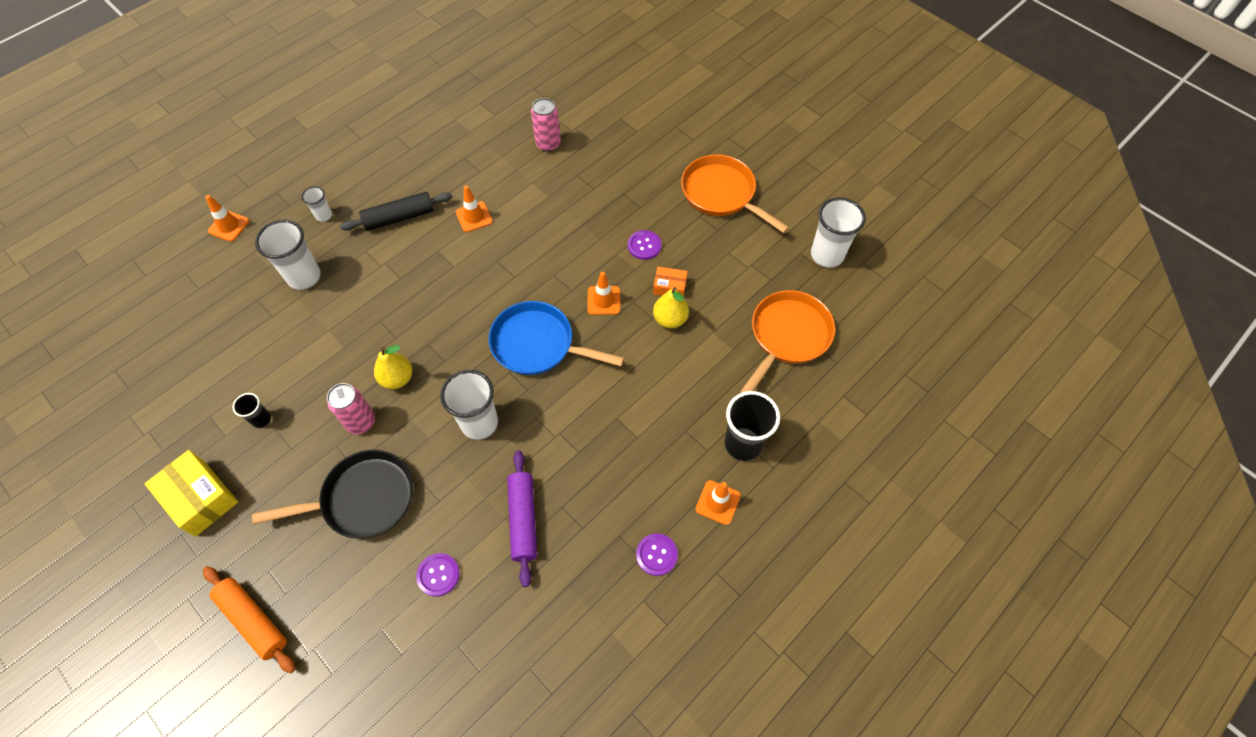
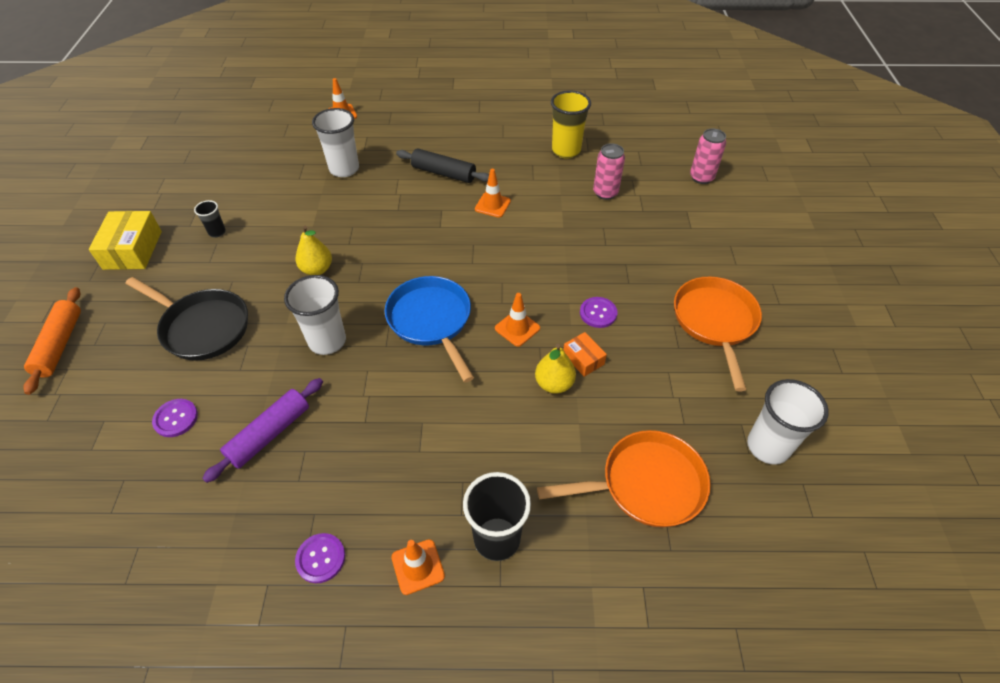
camera: 45 degrees right, 10 degrees down
white cup [301,186,332,222] -> none
pink can [327,383,375,434] -> pink can moved to [690,128,726,184]
none -> yellow cup [551,90,591,159]

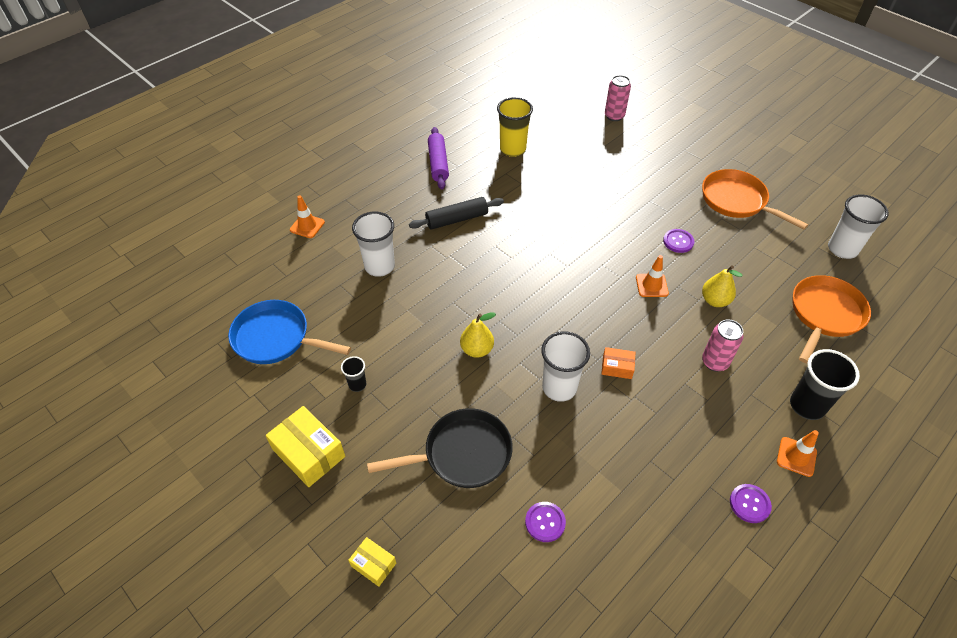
camera: 45 degrees left, 0 degrees up
orange rolling pin [23,287,81,395] -> yellow box [348,537,396,587]
purple rolling pin [202,378,323,483] -> purple rolling pin moved to [428,127,449,190]
blue pan [385,276,474,382] -> blue pan moved to [228,300,351,364]
orange traffic cone [475,169,511,218] -> none
orange box [563,332,607,377] -> orange box moved to [601,347,635,379]
pink can [593,143,625,200] -> pink can moved to [702,319,744,372]

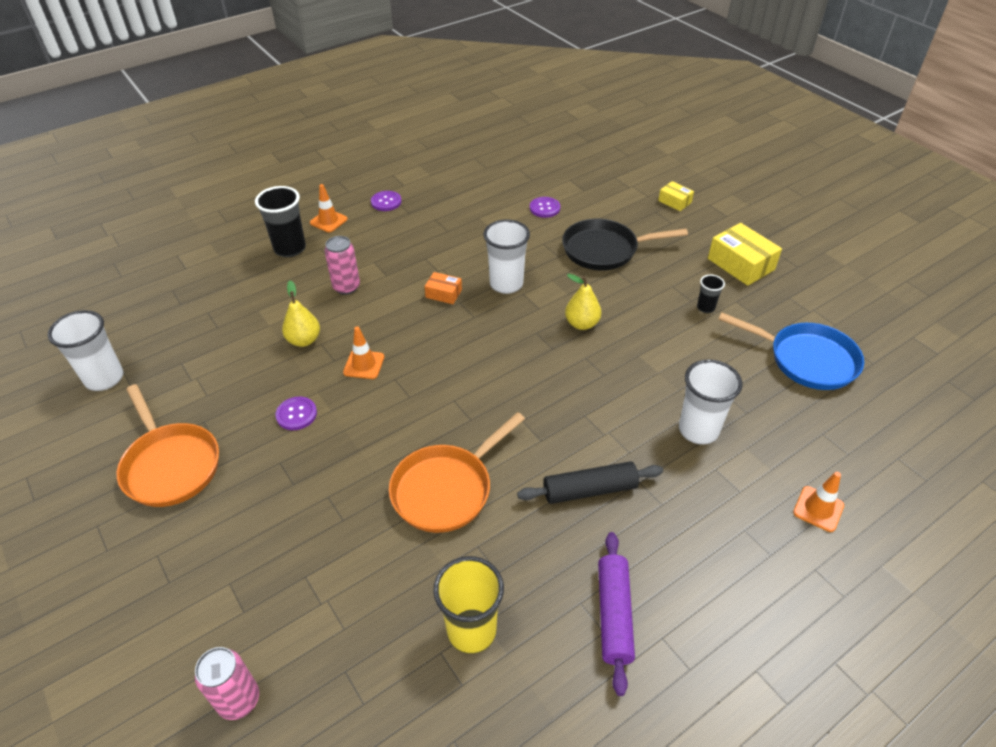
camera: 170 degrees left, 5 degrees down
orange pan [793,275,871,363] -> orange pan moved to [389,412,525,533]

